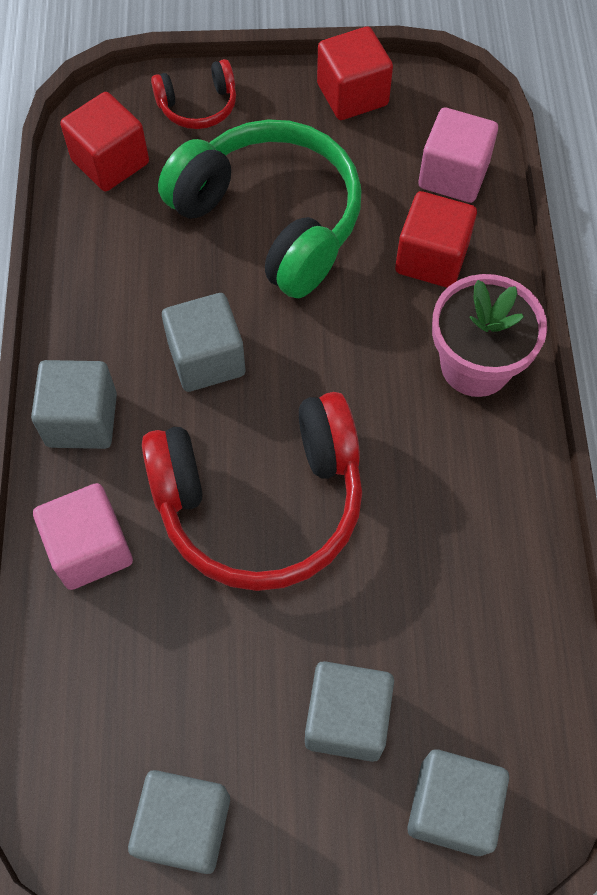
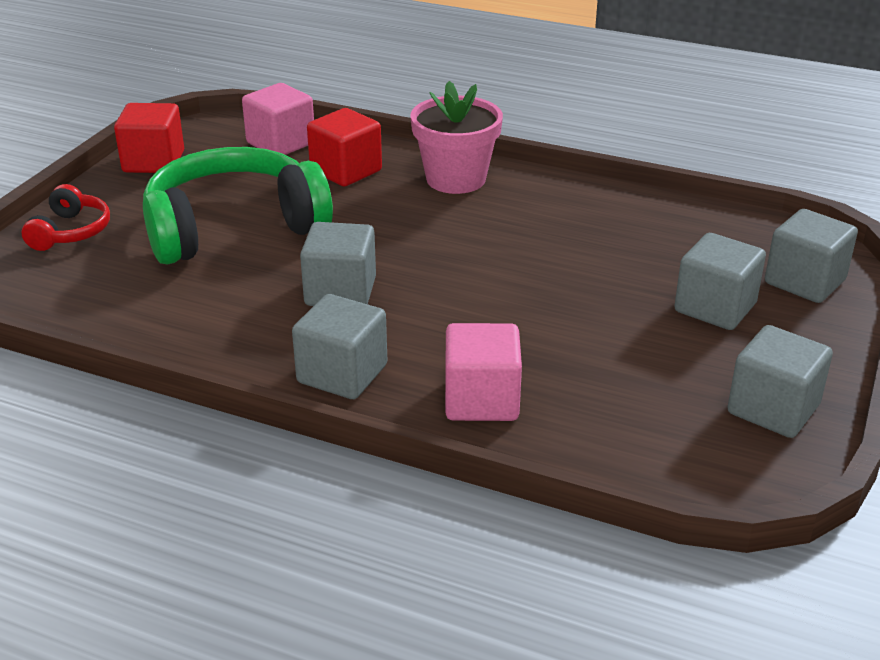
camera: 65 degrees left, 30 degrees down
red cube [60,92,149,191] -> none
red headphones [142,392,362,591] -> none

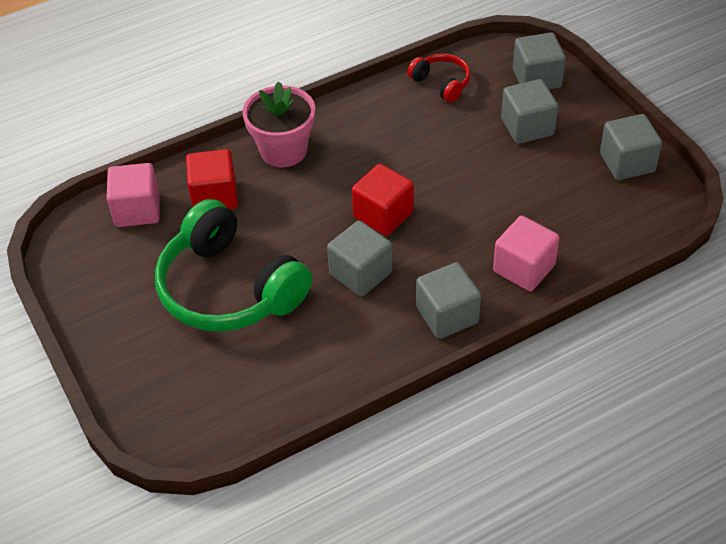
camera: 50 degrees left, 15 degrees up
red headphones [22,184,110,251] -> red headphones moved to [407,54,471,103]
red cube [114,103,184,173] -> red cube moved to [352,164,414,236]
green headphones [143,147,333,265] -> green headphones turned 60 degrees counterclockwise [155,199,312,332]

